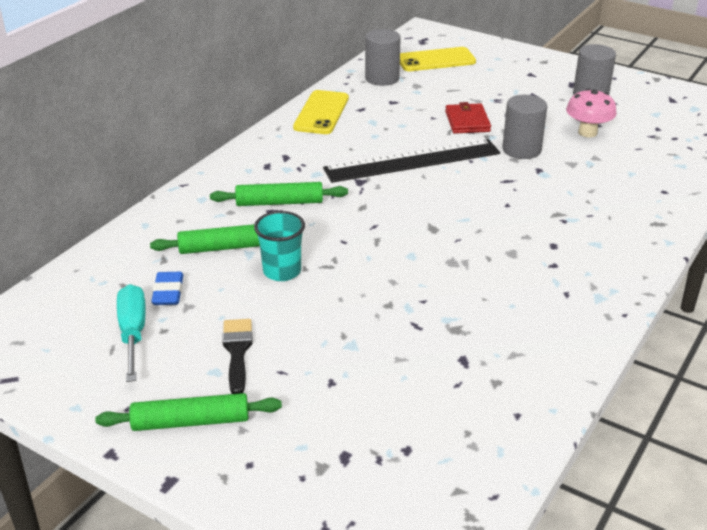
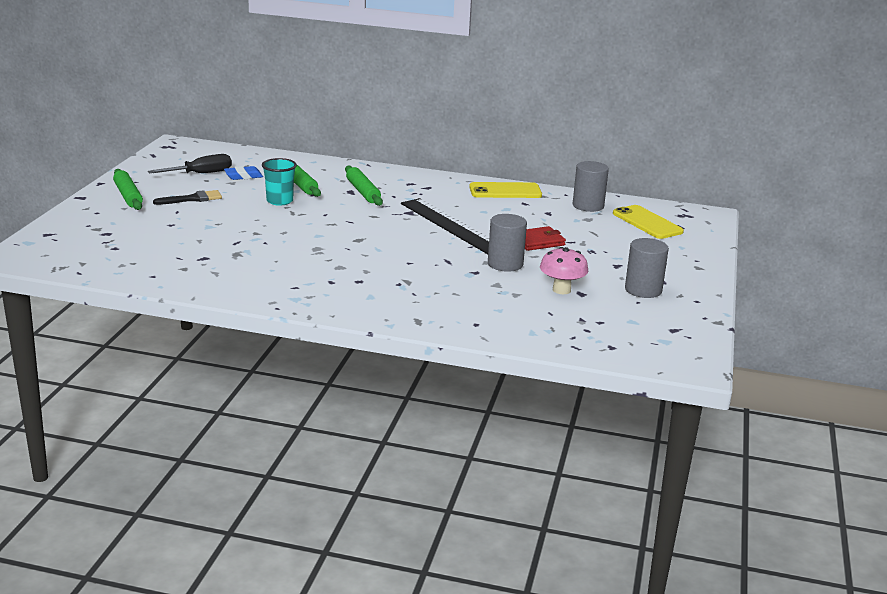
camera: 70 degrees right, 10 degrees down
turquoise screwdriver [117,284,146,382] -> black screwdriver [148,154,232,174]

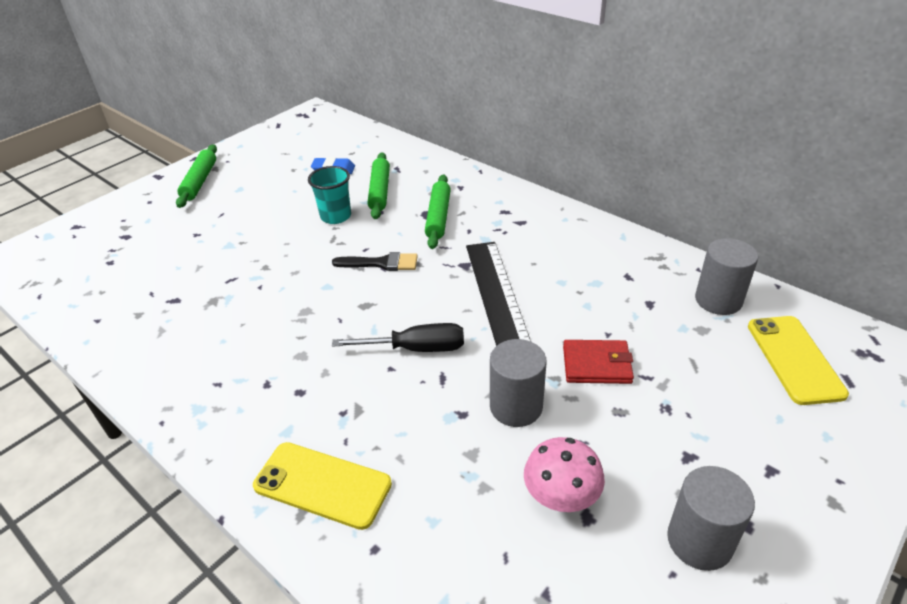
camera: 30 degrees right, 15 degrees up
black screwdriver [148,154,232,174] -> black screwdriver moved to [332,323,464,352]
black brush [153,190,222,205] -> black brush moved to [332,252,418,271]
yellow phone [469,182,542,198] -> yellow phone moved to [253,442,392,530]

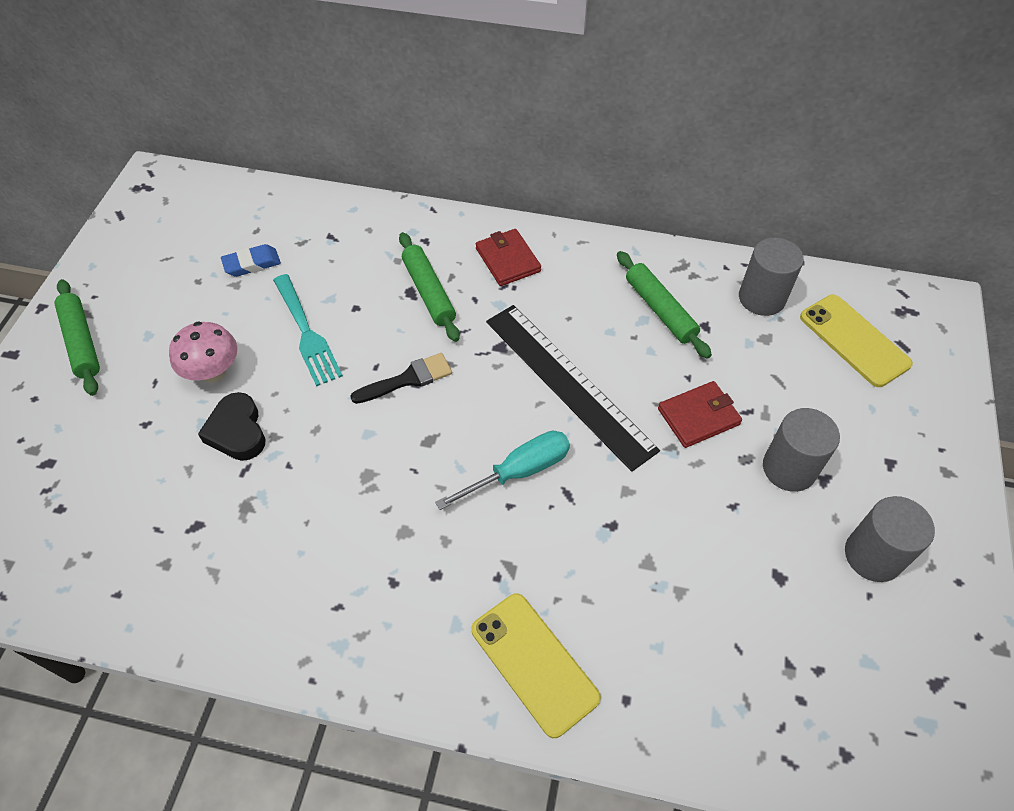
camera: 30 degrees left, 15 degrees up
yellow phone [253,442,392,530] -> yellow phone turned 60 degrees clockwise [471,593,601,738]
turquoise cup [308,166,351,224] -> turquoise fork [273,274,343,387]
black screwdriver [332,323,464,352] -> turquoise screwdriver [435,431,570,510]
green rolling pin [367,152,390,219] -> green rolling pin moved to [617,251,712,359]
grey cylinder [490,339,547,427] -> grey cylinder moved to [763,408,840,492]
pink mushroom [524,437,605,512] -> pink mushroom moved to [169,322,237,383]
none -> black heart [198,392,265,461]
none -> red wallet [476,229,541,286]

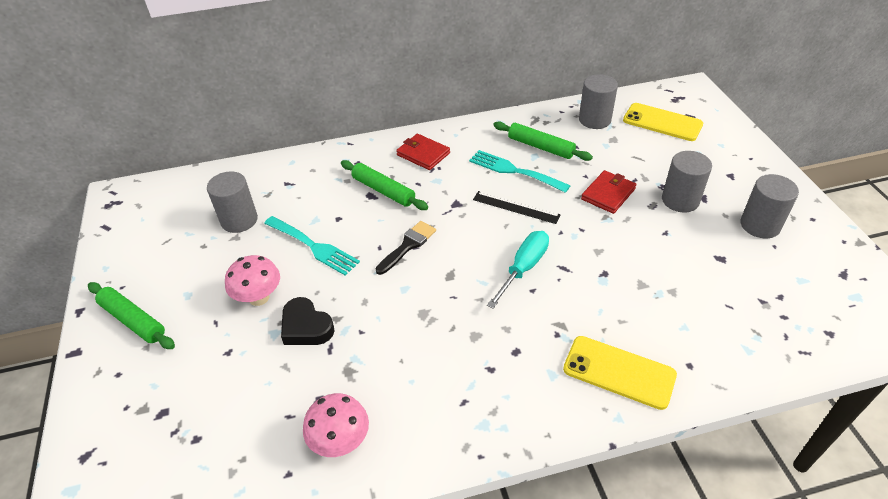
camera: 25 degrees left, 10 degrees down
blue eraser [221,244,281,277] -> grey cylinder [207,171,258,233]
black ruler [486,305,660,472] -> black ruler [473,191,561,224], size x0.53
none -> pink mushroom [303,393,369,457]
none -> turquoise fork [469,150,571,193]

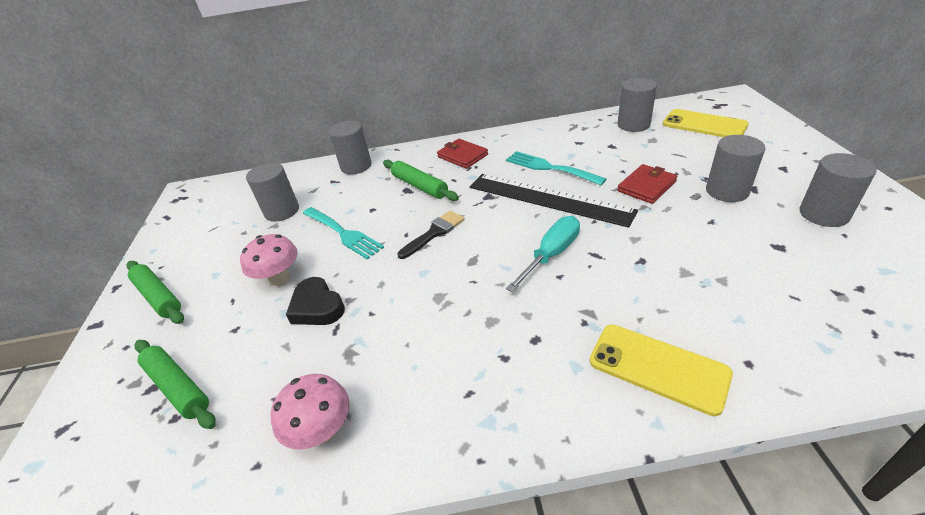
camera: 10 degrees right, 5 degrees down
black ruler [473,191,561,224] -> black ruler [470,174,638,228], size x1.88
green rolling pin [493,121,593,161] -> green rolling pin moved to [135,340,216,429]
none -> grey cylinder [329,121,372,174]

